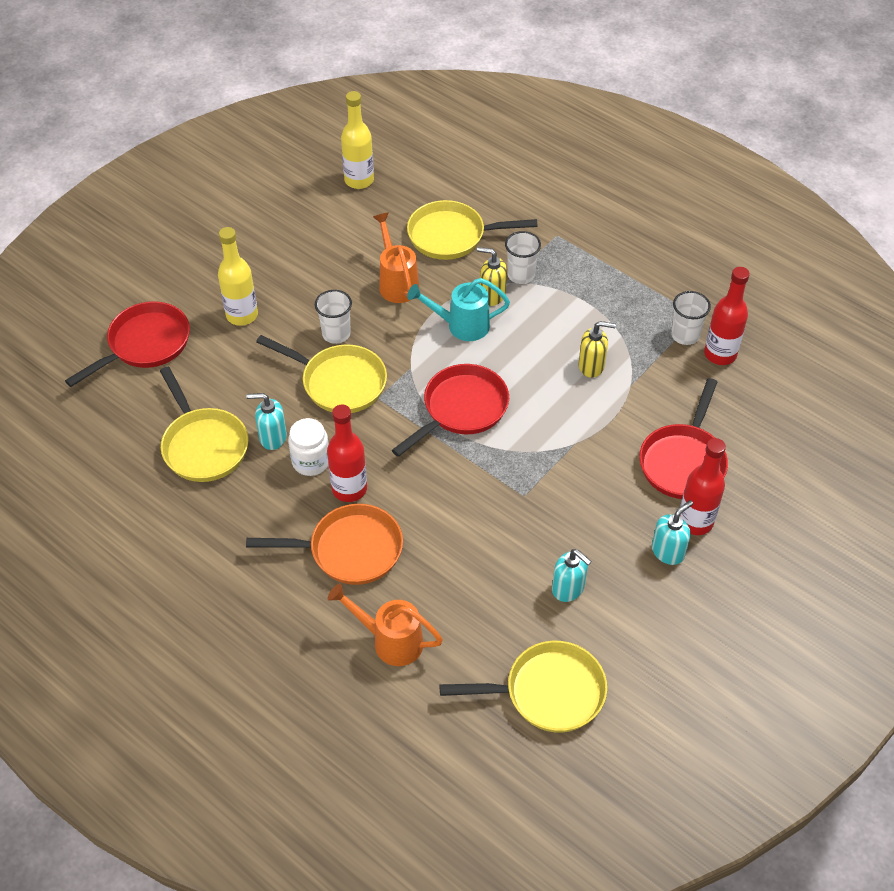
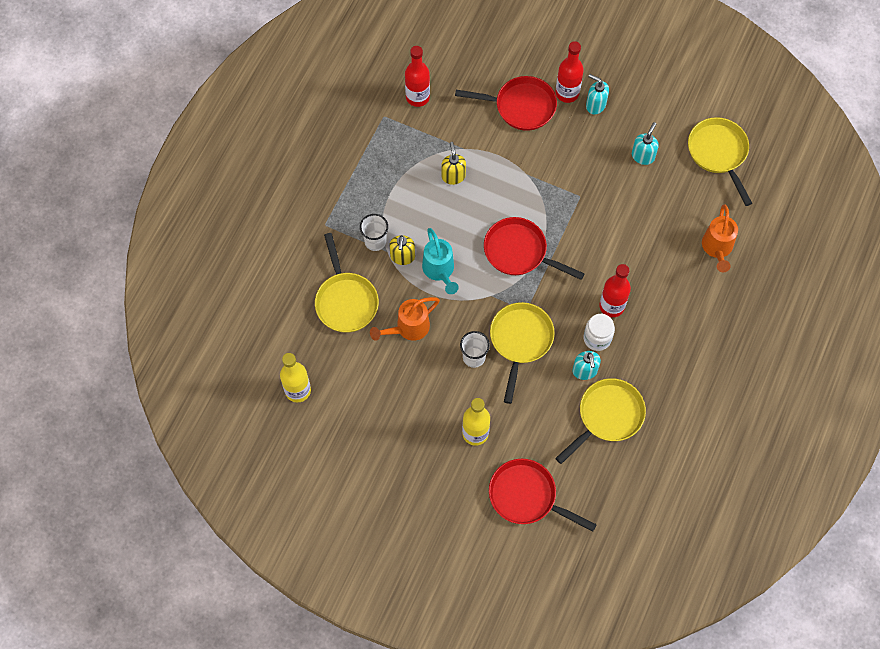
camera: 105 degrees left, 15 degrees up
orange pan [246,504,403,585] -> none
white cup [671,291,711,345] -> none

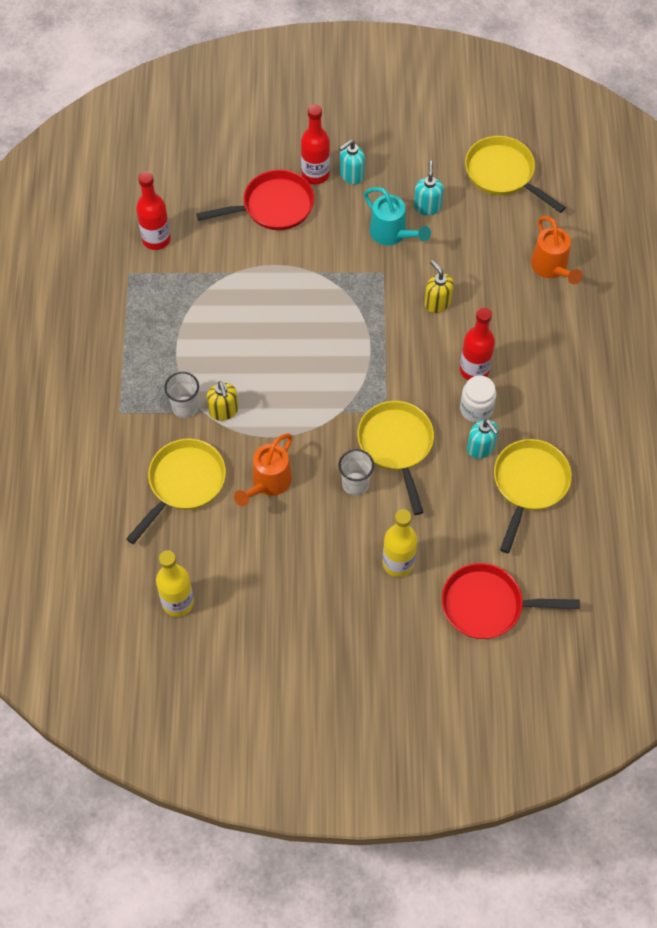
camera: 25 degrees left, 5 degrees down
yellow pan [315,233,379,333] -> yellow pan turned 105 degrees counterclockwise [126,439,226,544]
turquoise watering can [422,228,459,294] -> turquoise watering can moved to [364,187,431,245]
yellow soap dispenser [441,142,466,185] -> yellow soap dispenser moved to [424,260,454,313]
red pan [484,217,585,280] -> none
turquoise soap dispenser [586,74,609,114] -> turquoise soap dispenser turned 45 degrees counterclockwise [339,140,365,184]

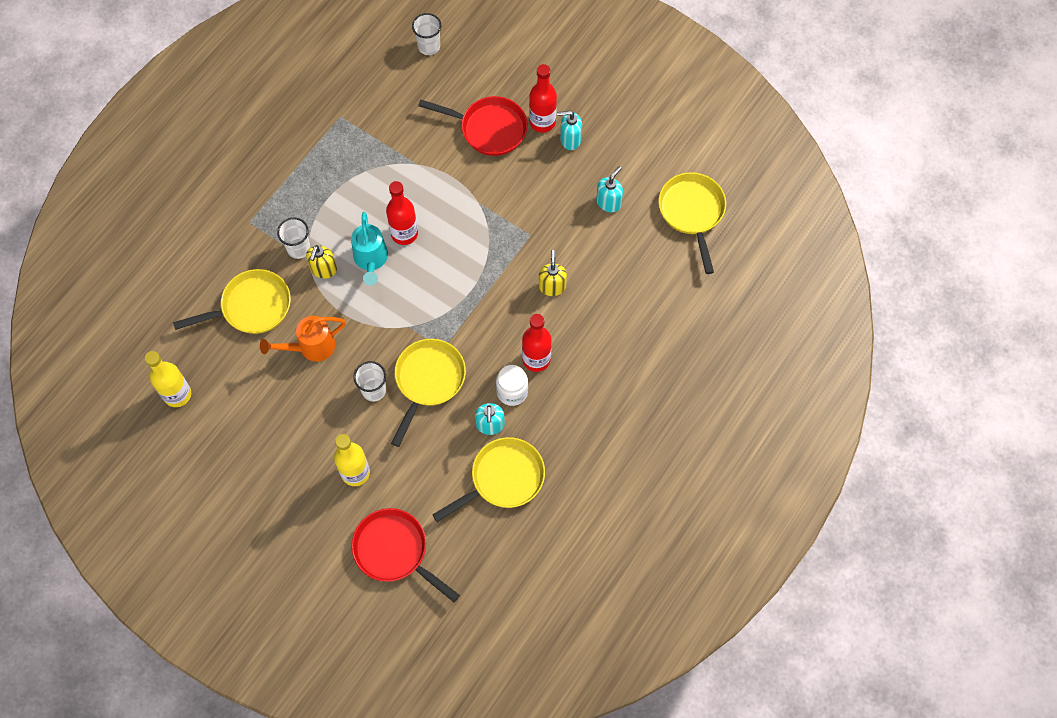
camera: 35 degrees right, 5 degrees up
red bottle [136,171,171,250] -> red bottle moved to [386,181,418,245]
turquoise watering can [364,187,431,245] -> turquoise watering can moved to [351,212,388,285]
orange watering can [531,216,583,284] -> none
none -> white cup [412,13,441,55]

